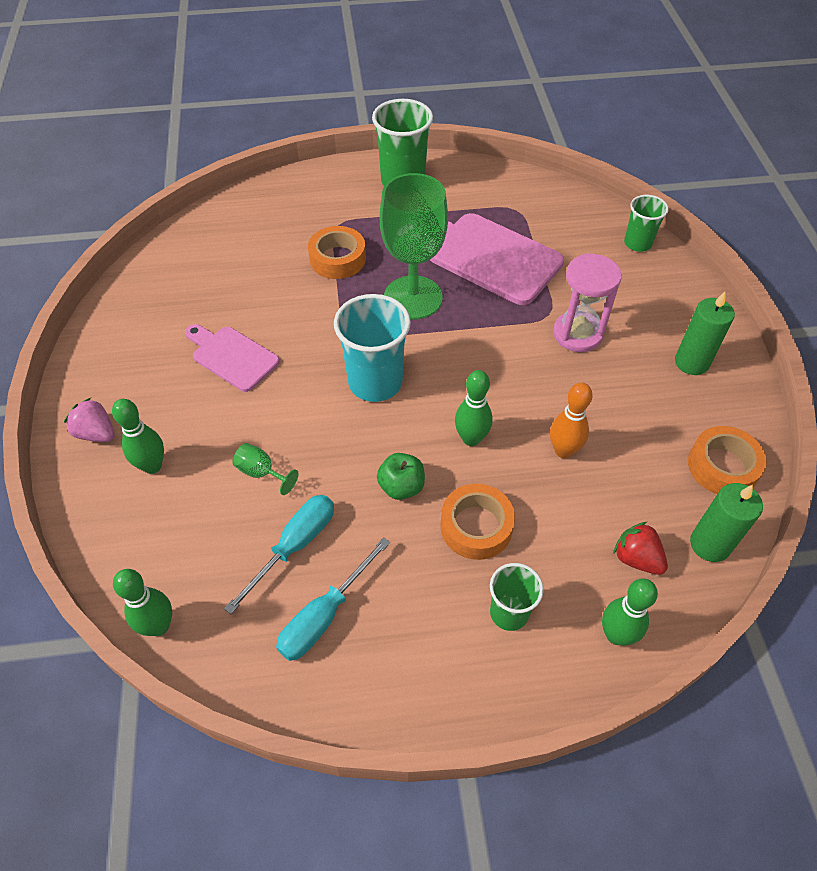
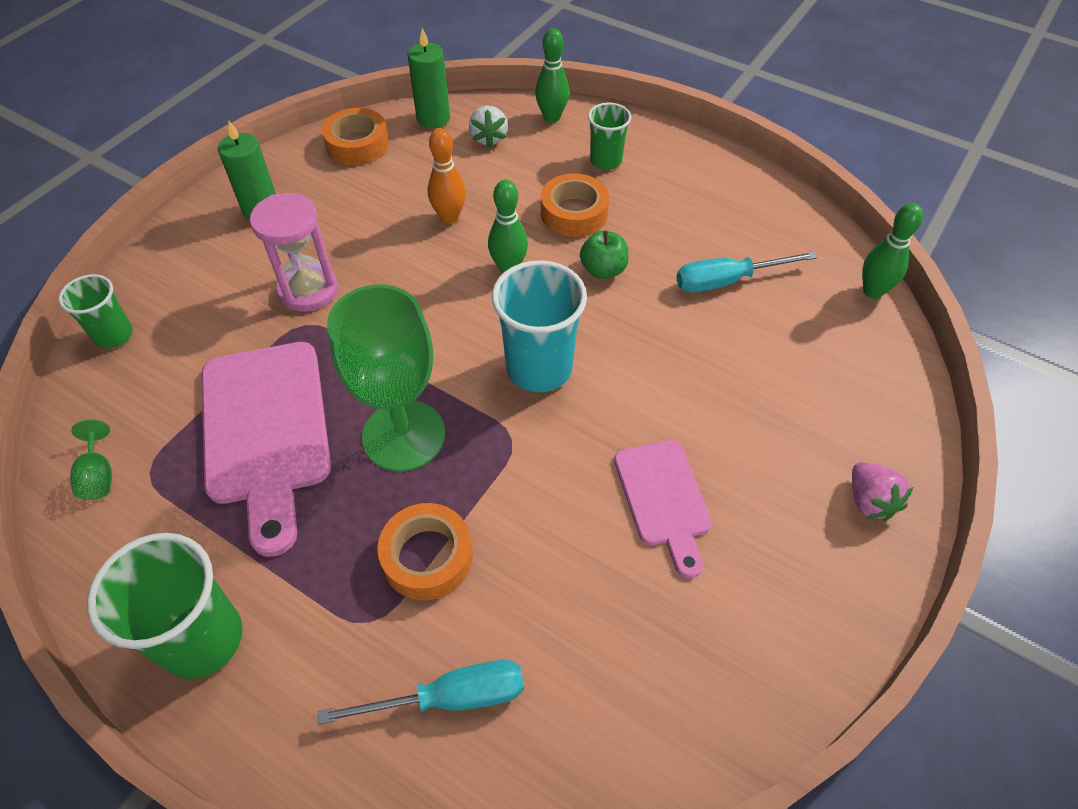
camera: 140 degrees left, 0 degrees up
green bowling pin [112,399,164,474] -> none
green goblet [232,443,299,495] -> green goblet moved to [70,419,112,500]
turquoise screwdriver [276,537,390,661] -> turquoise screwdriver moved to [318,660,524,725]
red strawberry [613,522,668,575] -> white strawberry [469,105,508,147]

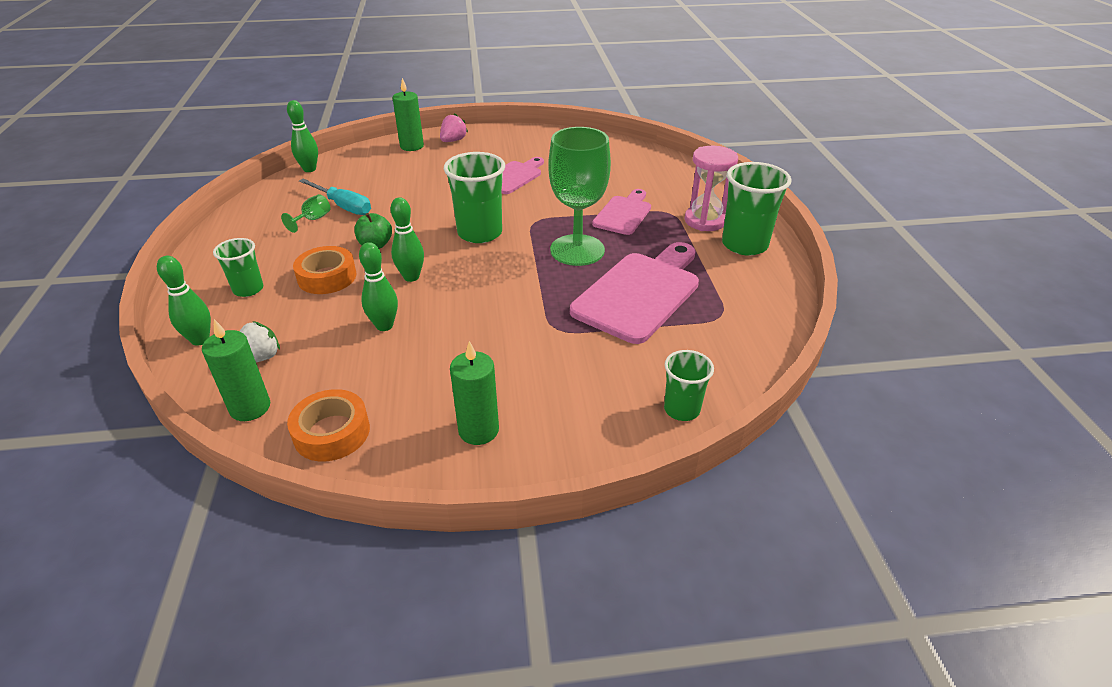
camera: 130 degrees left, 15 degrees down
green goblet [70,419,112,500] -> green goblet moved to [281,194,331,233]
pink hourglass [250,193,338,312] -> pink hourglass moved to [684,146,738,231]
turquoise screwdriver [318,660,524,725] -> none
orange tape [377,503,473,600] -> pink cutting board [592,189,651,235]
orange bowling pin [428,128,466,224] -> green bowling pin [359,242,398,331]
turquoise cup [492,260,587,392] -> green cup [444,152,505,243]
none -> green candle [393,78,424,151]

